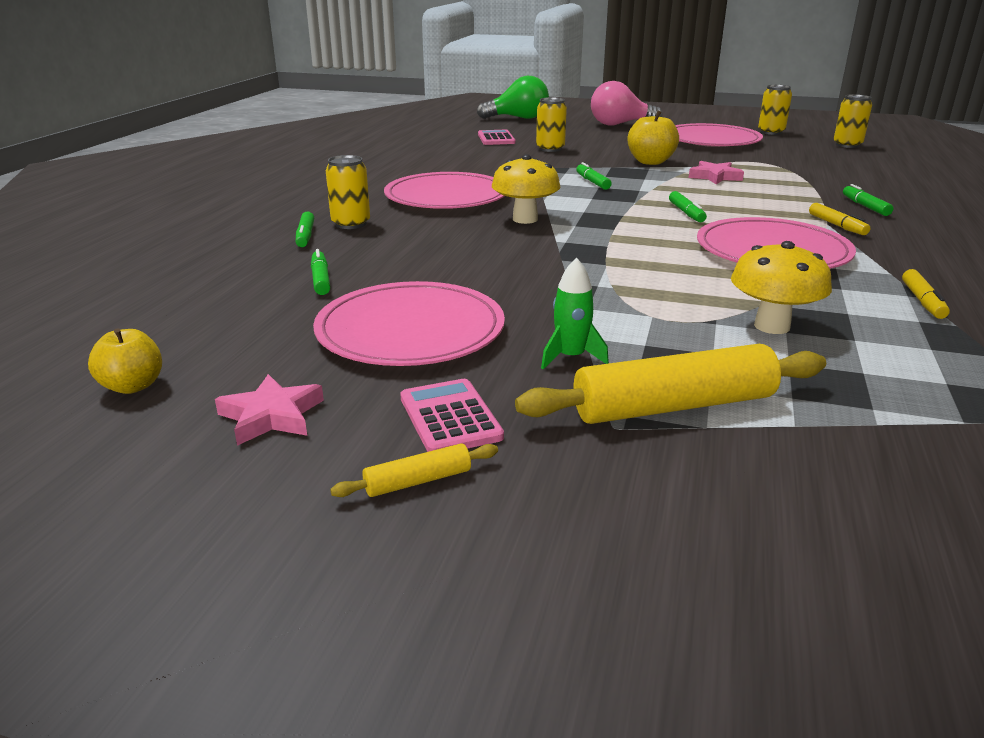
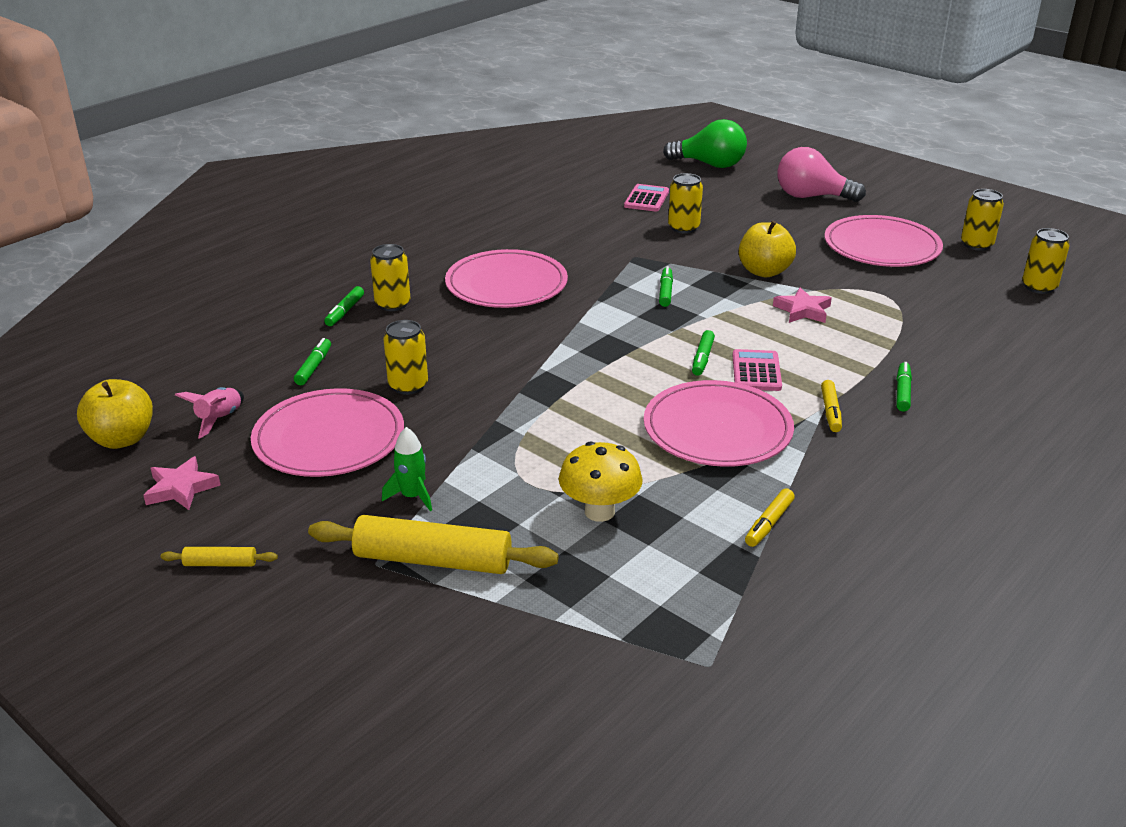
camera: 25 degrees right, 5 degrees up
yellow apple [88,328,162,394] -> yellow apple [77,379,153,449], size x1.52
pink calculator [400,379,504,452] -> pink calculator moved to [732,349,782,391]
yellow mushroom [492,154,560,224] -> none
none -> pink rocket [175,387,244,439]
none -> yellow can [383,320,428,395]

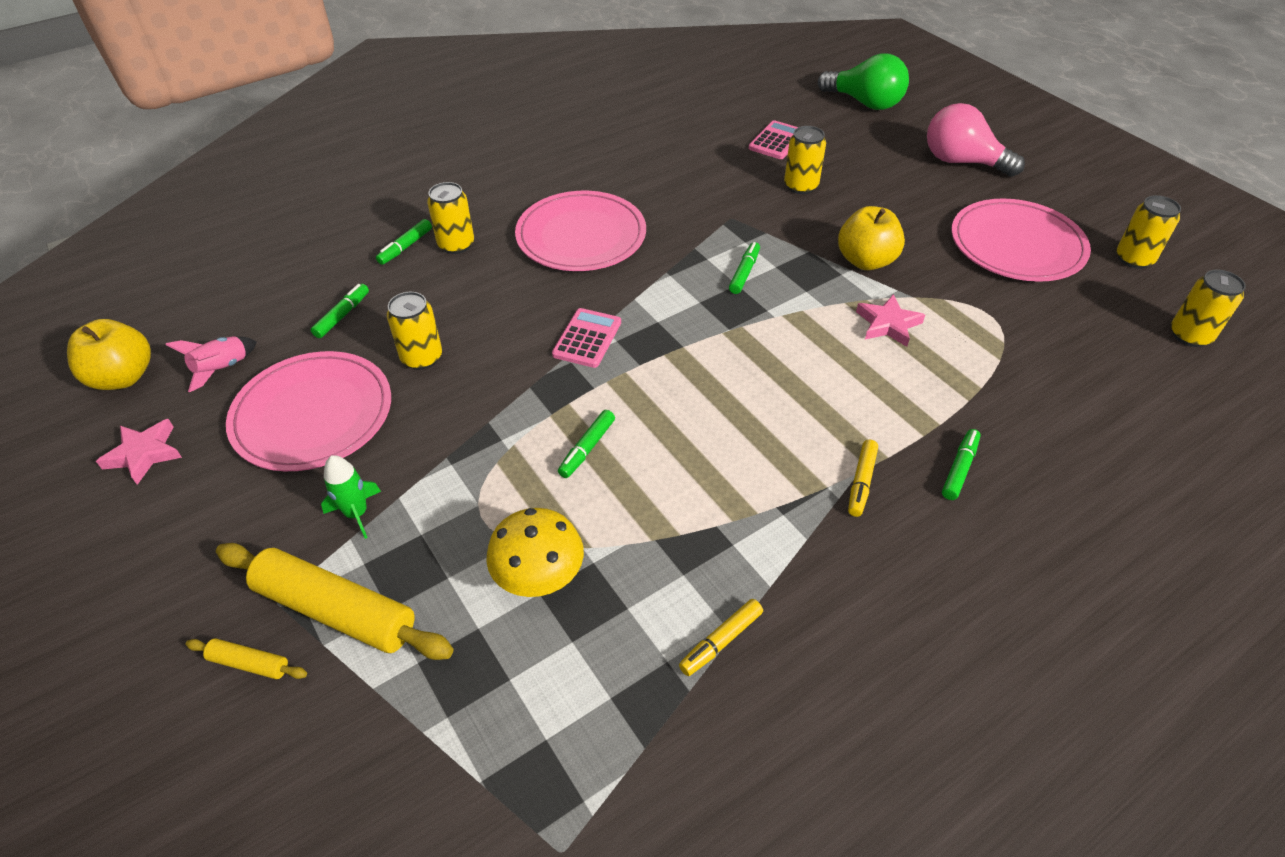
camera: 15 degrees right, 15 degrees up
yellow rolling pin [160,547,278,567] -> yellow rolling pin moved to [186,638,307,679]
pink plate [644,380,794,467] -> none
green marker [692,330,715,376] -> green marker moved to [558,410,615,478]
pink calculator [732,349,782,391] -> pink calculator moved to [552,308,621,368]

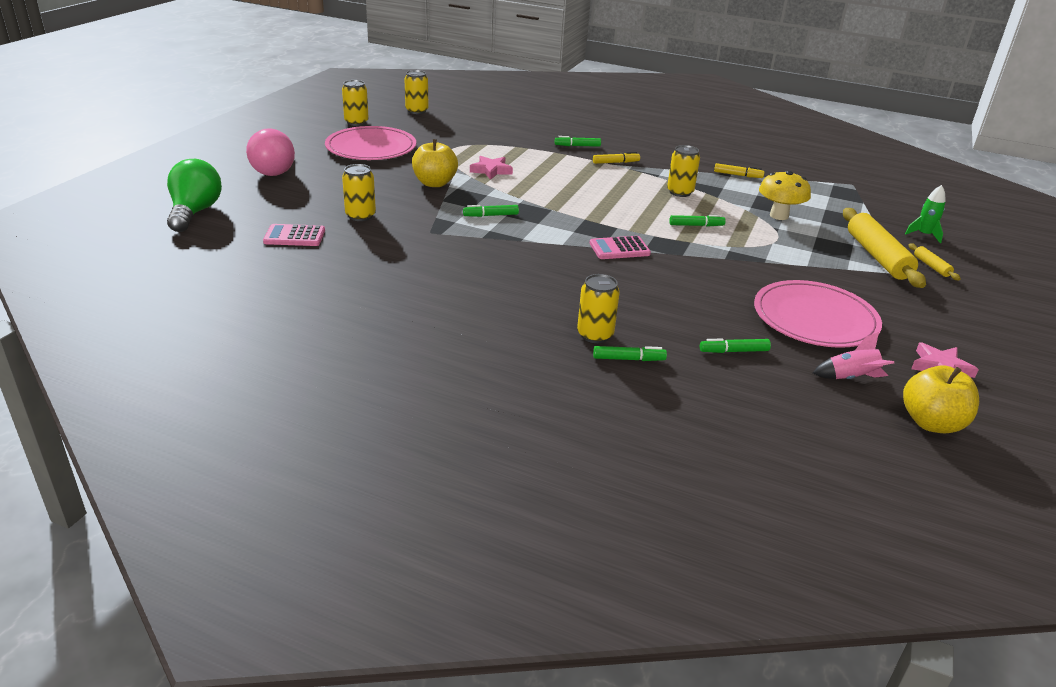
camera: 125 degrees left, 15 degrees down
green rocket [321,455,381,539] -> green rocket moved to [905,185,946,243]
yellow can [387,292,442,370] -> yellow can moved to [667,145,700,197]
pink plate [515,191,646,271] -> none

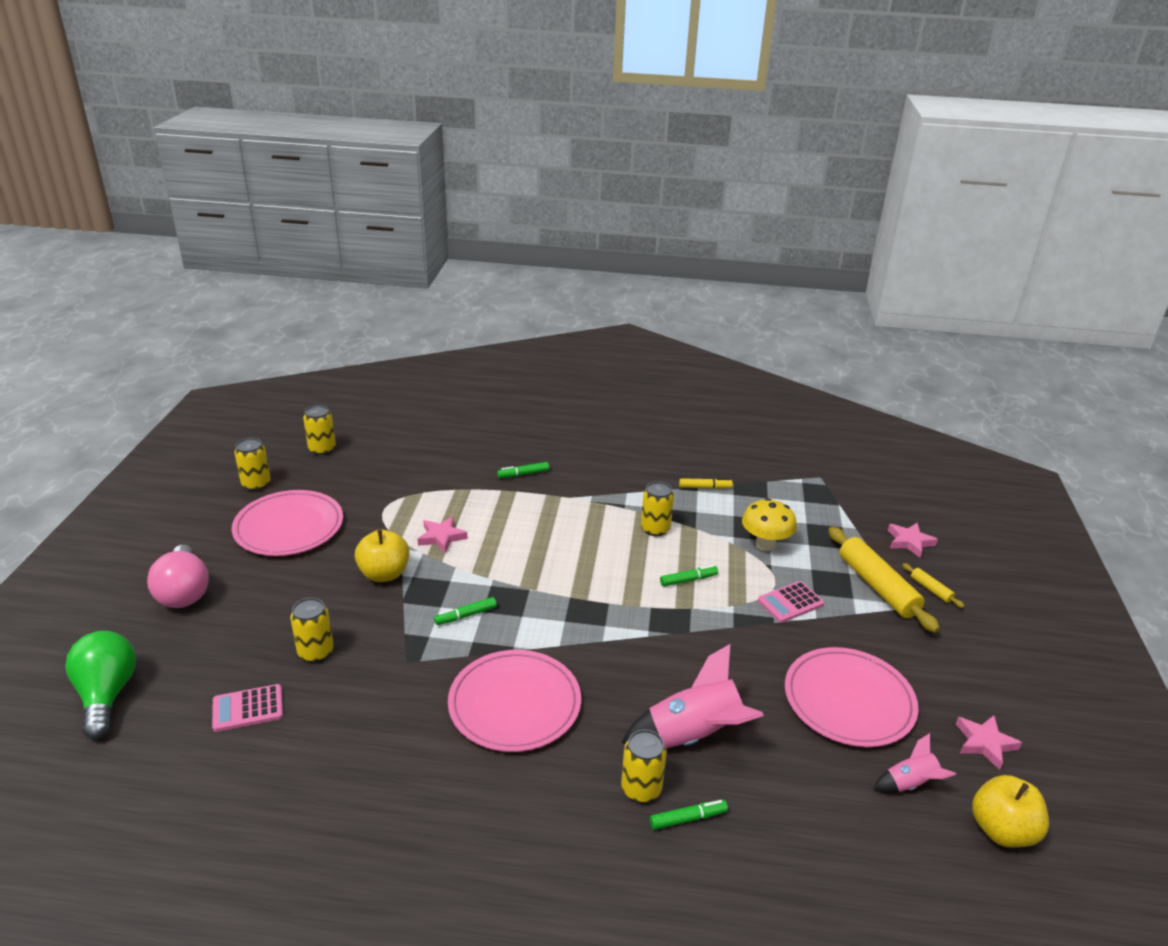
camera: 15 degrees left, 0 degrees up
pink calculator [590,236,651,259] -> pink calculator moved to [758,581,824,623]
yellow marker [593,152,640,164] -> none
green marker [700,338,771,353] -> none
green rocket [905,185,946,243] -> pink star [888,523,938,558]
none -> pink plate [448,650,581,752]
none -> pink rocket [622,644,764,748]

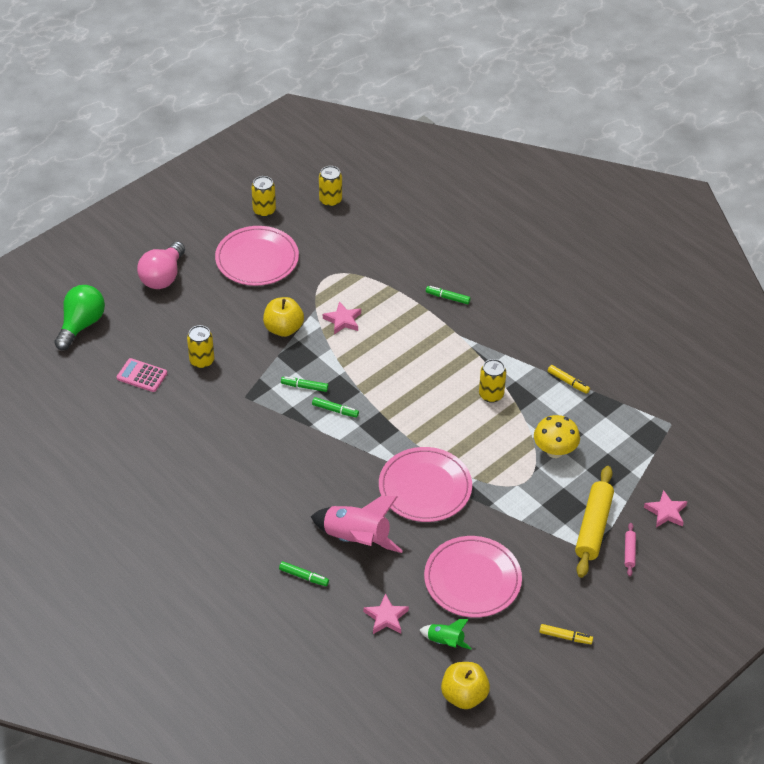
camera: 40 degrees right, 15 degrees up
pink plate [448,650,581,752] -> pink plate moved to [379,447,472,522]
yellow can [621,730,667,803] -> none
green marker [660,565,718,586] -> green marker moved to [312,397,359,417]
pink calculator [758,581,824,623] -> none
pink rocket [874,733,956,793] -> green rocket [420,619,472,649]
yellow rolling pin [902,563,964,608] -> pink rolling pin [625,523,636,576]
pink star [956,715,1022,770] -> pink star moved to [363,593,409,634]
none -> yellow marker [539,624,593,644]

